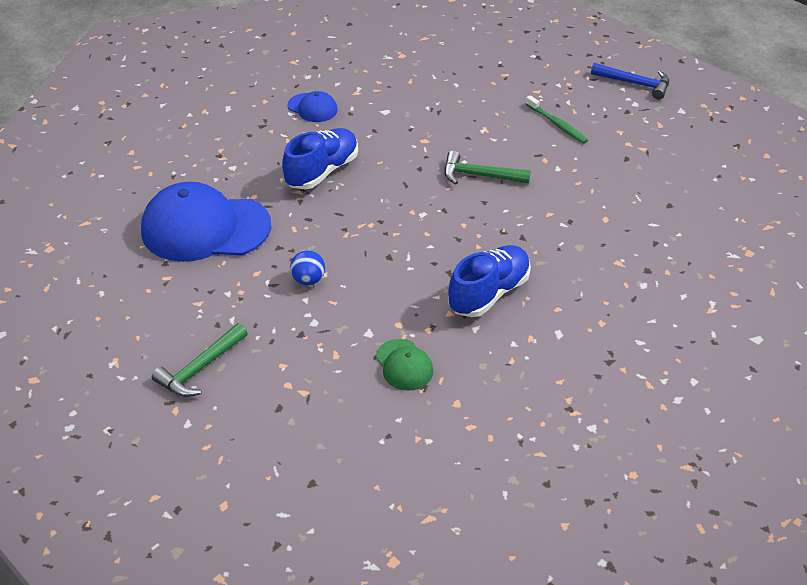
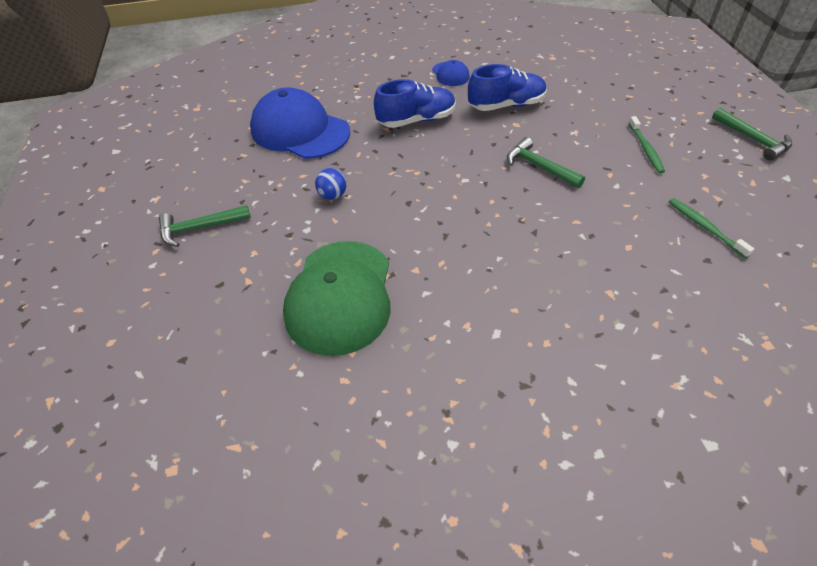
camera: 35 degrees right, 5 degrees up
green cap [376,339,434,391] -> green cap [283,241,391,356], size x2.16
blue shoe [448,245,531,317] -> blue shoe moved to [468,64,547,111]
blue hammer [591,63,669,100] -> green hammer [712,108,792,160]
none -> green toothbrush [669,198,754,258]

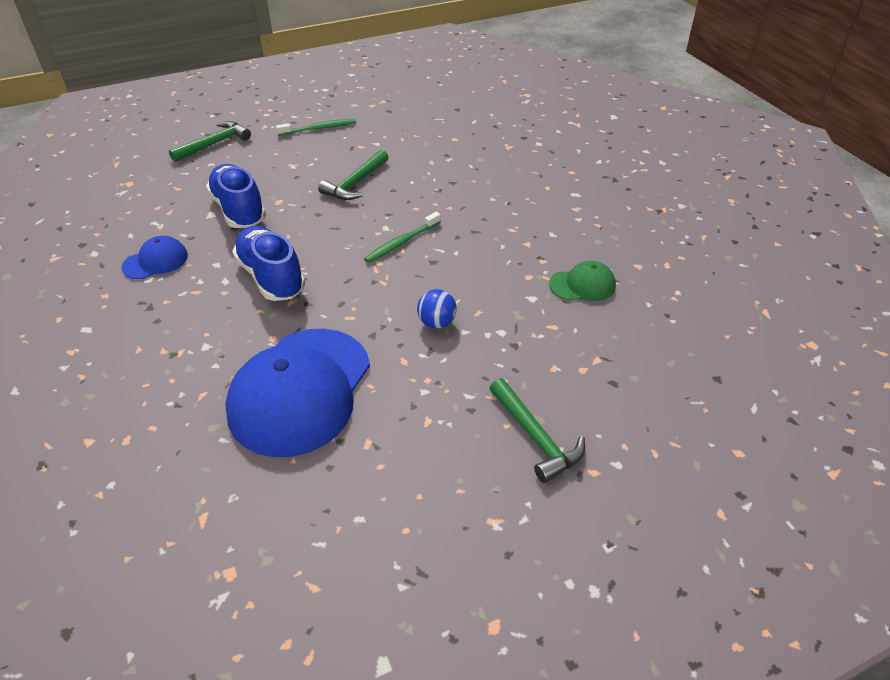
camera: 105 degrees left, 5 degrees down
green cap [283,241,391,356] -> green cap [549,261,616,301], size x0.46
green toothbrush [669,198,754,258] -> green toothbrush moved to [364,212,441,263]
green hammer [712,108,792,160] -> green hammer moved to [169,121,251,162]

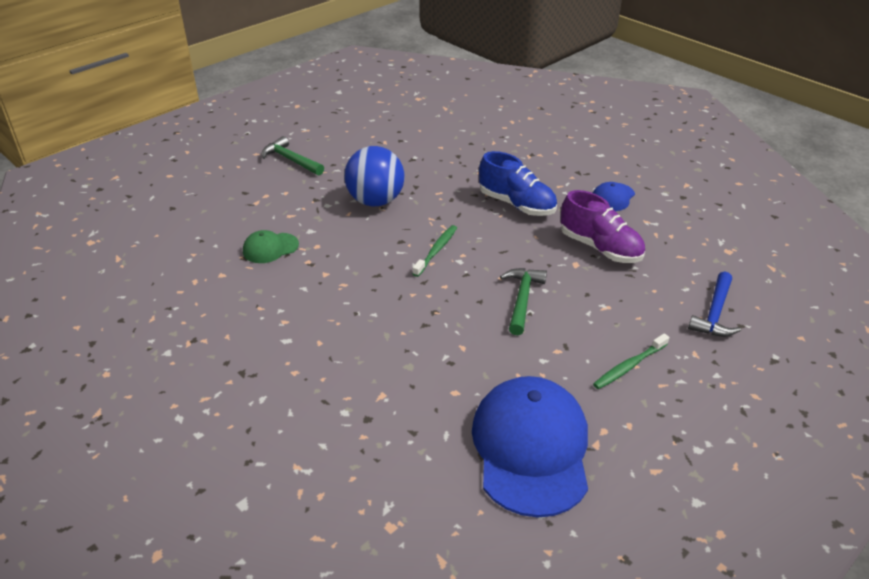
camera: 160 degrees right, 5 degrees down
green hammer [169,121,251,162] -> blue hammer [688,271,741,337]
blue shoe [206,164,266,228] -> purple shoe [561,190,645,263]
blue cap [225,329,370,457] -> blue cap moved to [472,376,588,518]
blue ball [417,289,457,329] -> blue ball [344,146,404,206], size x2.05

